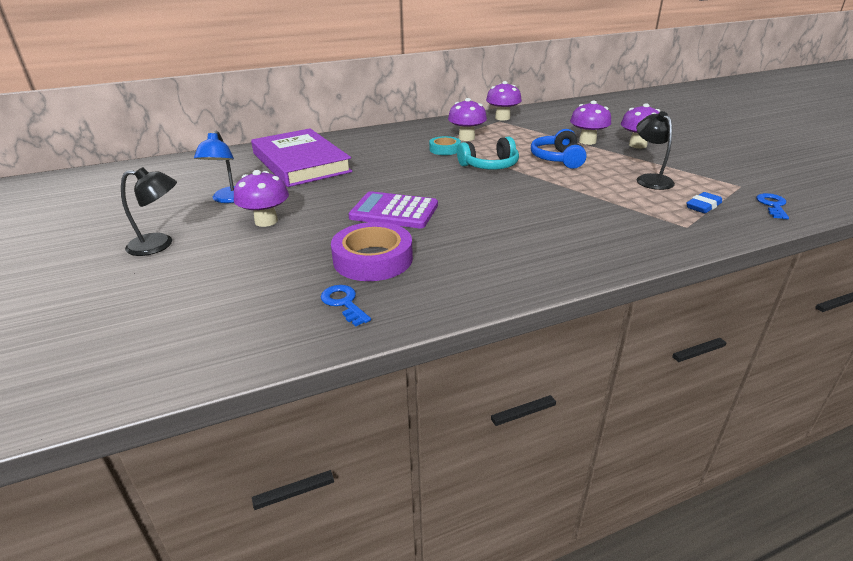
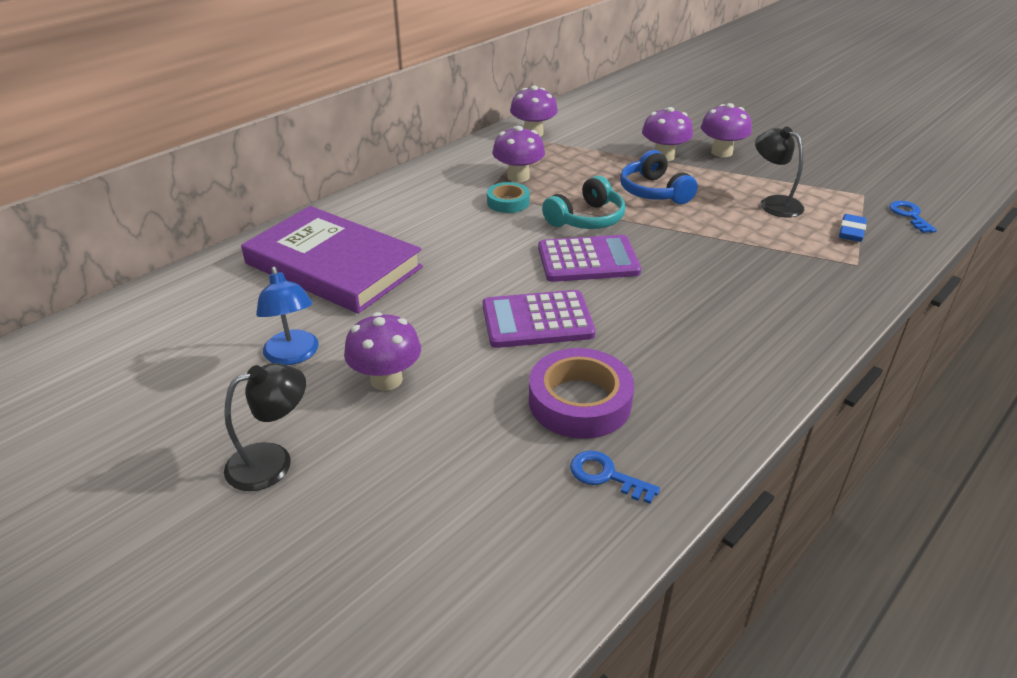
camera: 25 degrees left, 5 degrees up
none -> purple calculator [538,235,641,282]

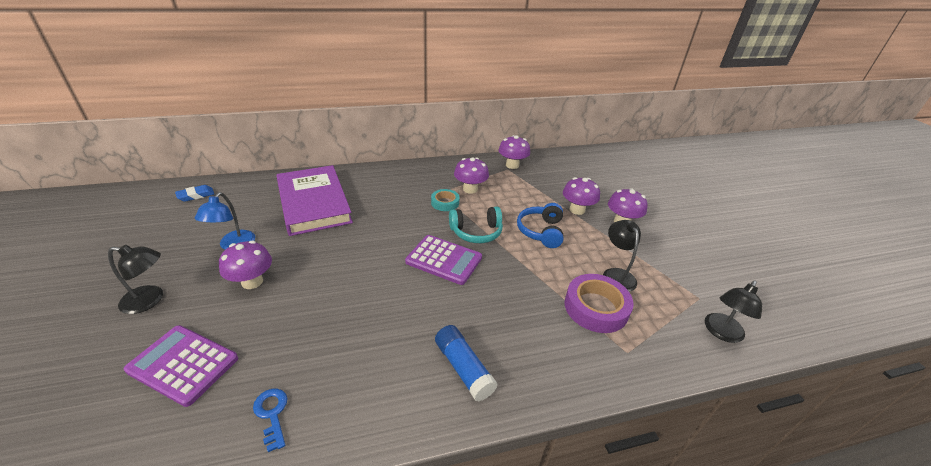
camera: 30 degrees right, 0 degrees up
purple calculator [483,290,596,348] -> purple calculator moved to [124,325,238,407]
purple tape [529,348,634,439] -> purple tape moved to [565,274,634,333]
blue eraser [839,214,867,242] -> blue eraser moved to [175,185,214,202]
blue key [889,201,937,233] -> black lamp [705,280,762,343]
none -> blue glue stick [435,325,498,402]

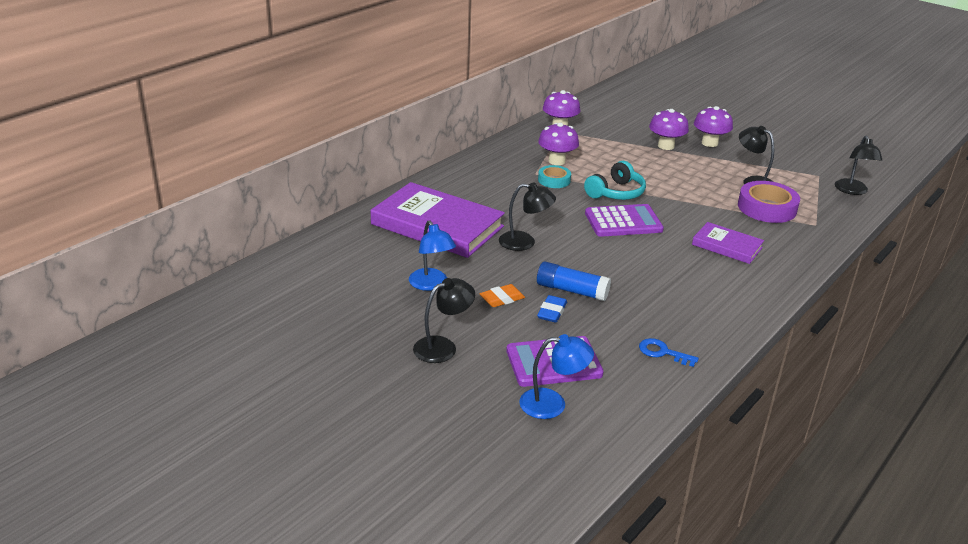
camera: 35 degrees left, 5 degrees down
blue eraser [175,185,214,202] -> blue eraser moved to [537,295,567,323]
purple mushroom [219,241,272,289] -> orange eraser [480,284,525,307]
blue glue stick [435,325,498,402] -> blue glue stick moved to [537,261,611,301]
blue headphones [517,203,563,248] -> none
none -> black lamp [499,183,556,251]
none -> blue lamp [519,334,594,419]
none -> purple book [692,222,764,264]

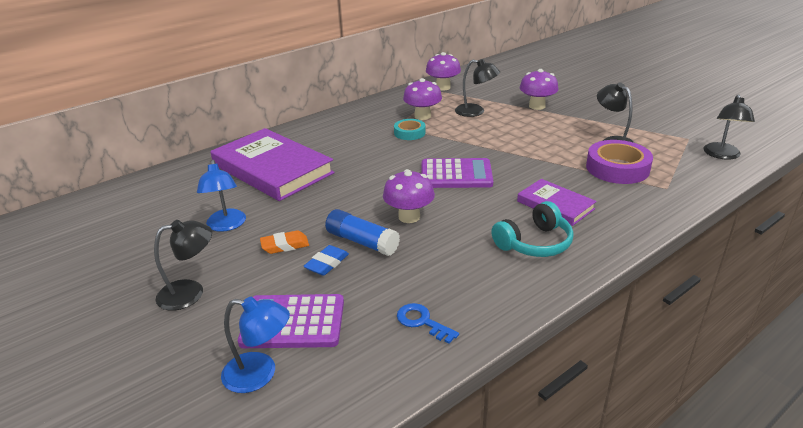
camera: 15 degrees right, 0 degrees up
black lamp [499,183,556,251] -> black lamp moved to [455,59,500,117]
turquoise headphones [584,161,646,200] -> turquoise headphones moved to [491,201,574,257]
purple mushroom [694,106,733,147] -> purple mushroom moved to [383,169,435,223]

